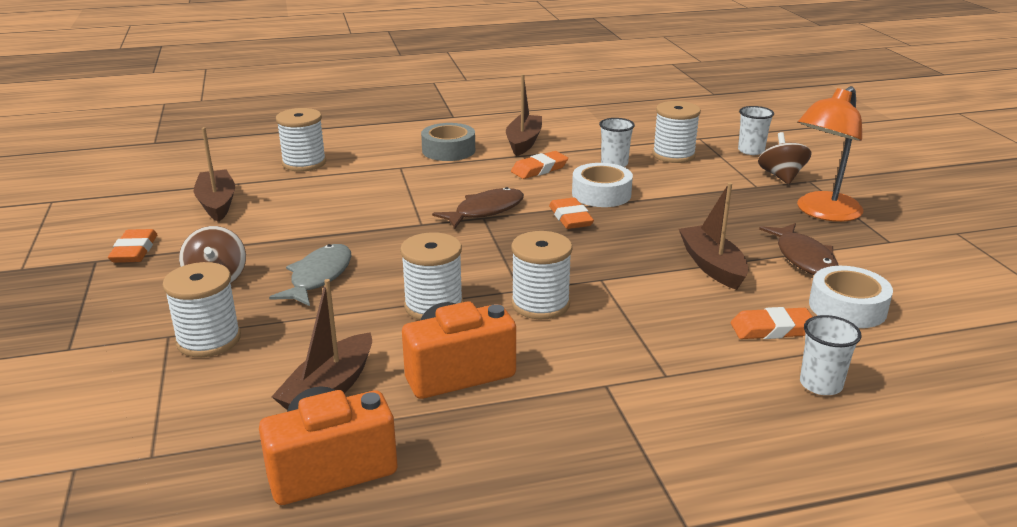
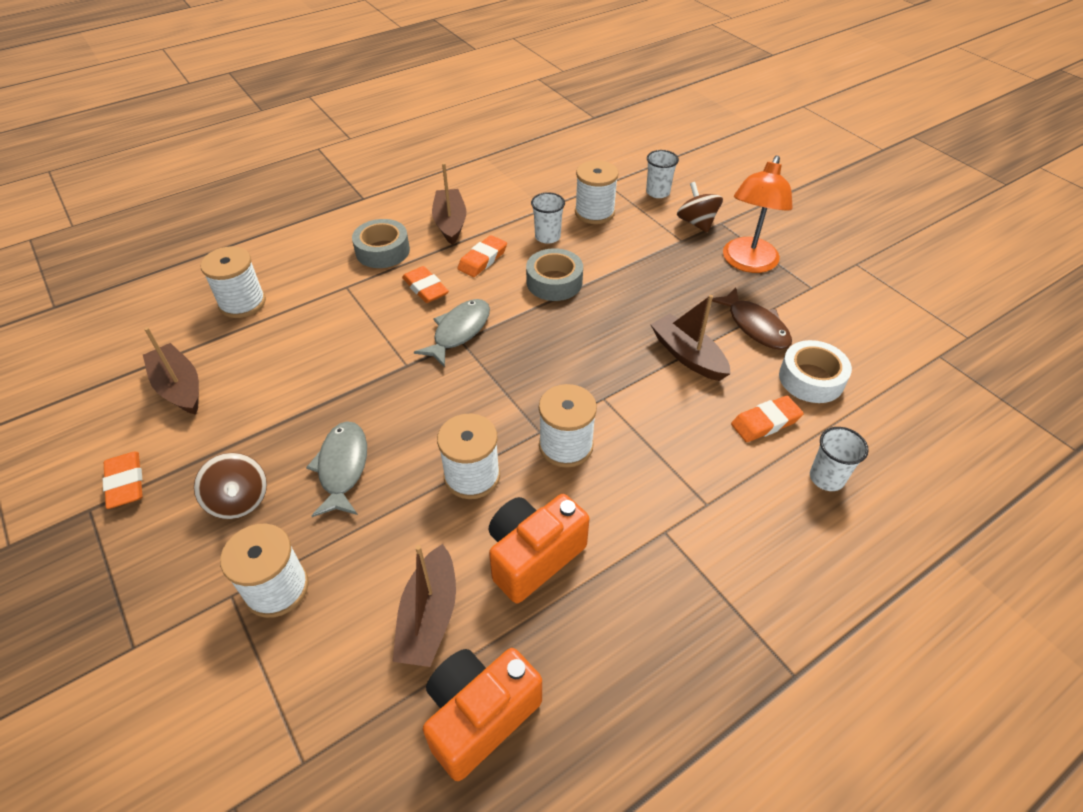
camera: 20 degrees left, 20 degrees up
brown fish [432,187,524,228] -> grey fish [414,299,490,367]
orange eraser [549,197,594,229] -> orange eraser moved to [402,266,449,303]
white tape [572,163,633,207] -> grey tape [526,248,583,301]

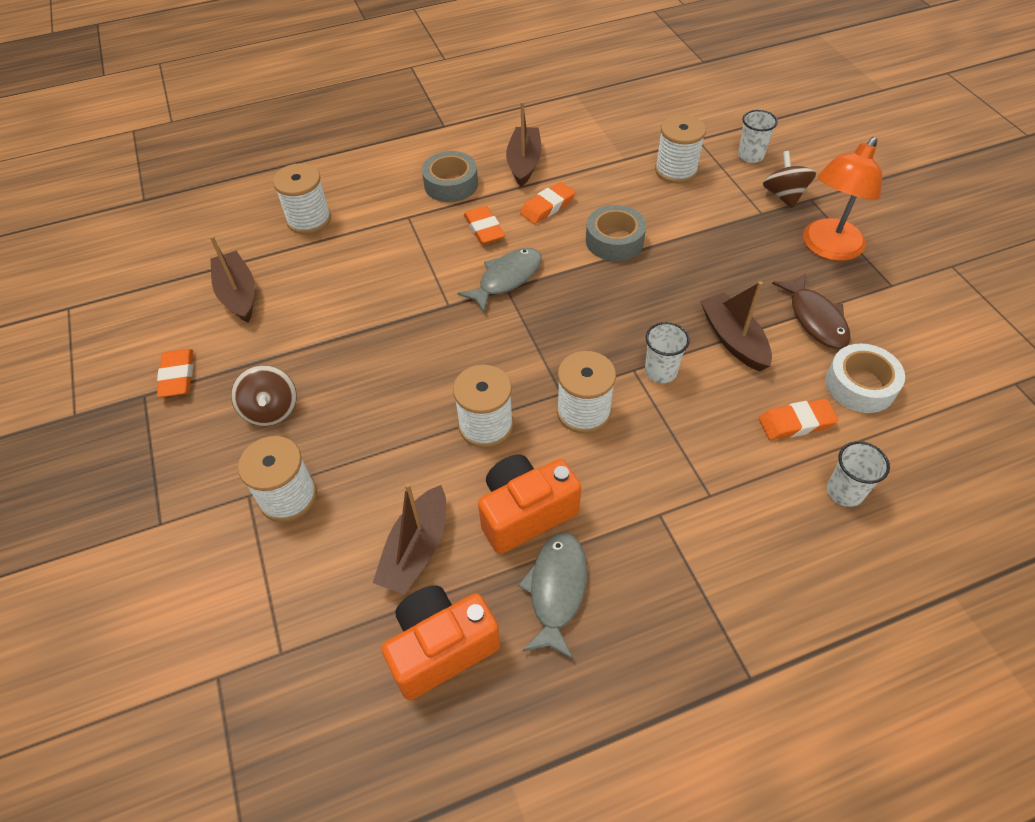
camera: 15 degrees right, 5 degrees up
grey fish [306,421,367,517] -> grey fish moved to [518,533,587,659]
white cup [531,192,565,244] -> white cup moved to [645,322,690,383]

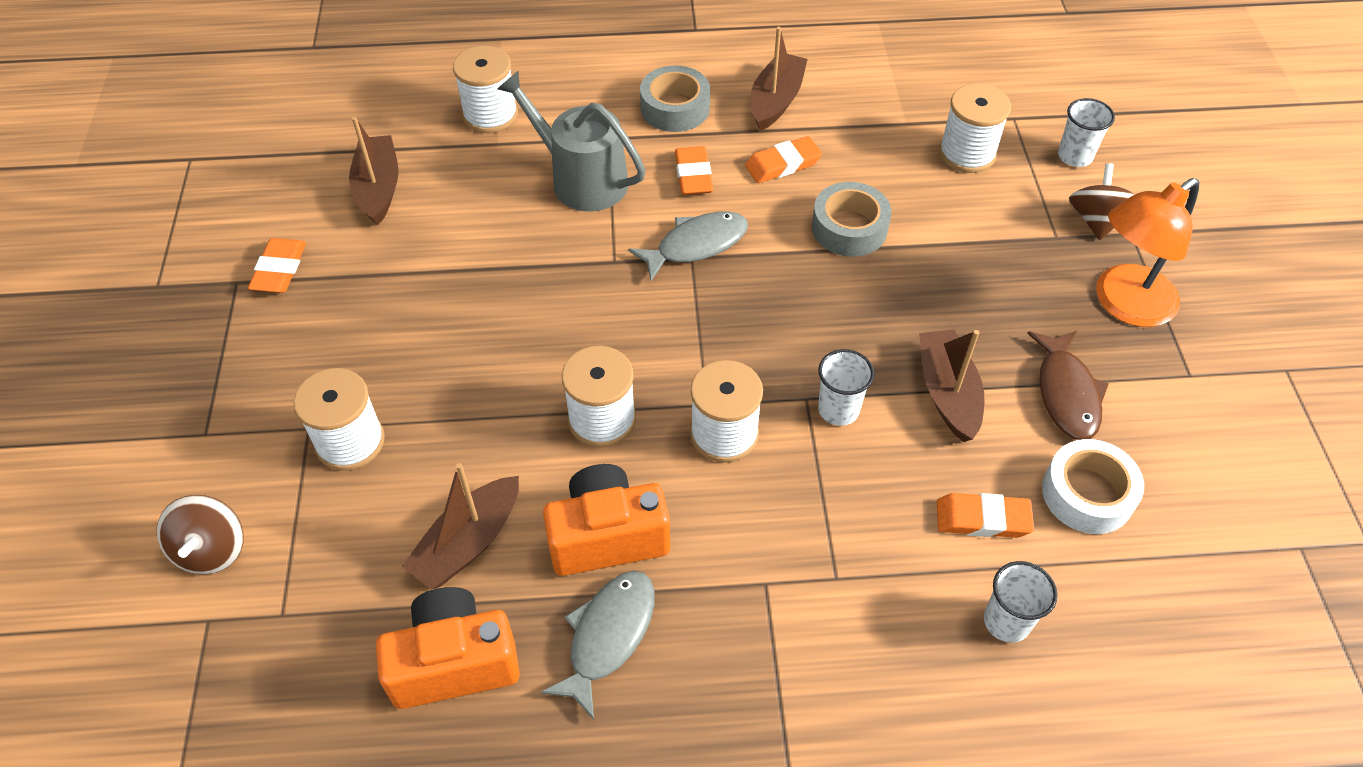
camera: 15 degrees right, 0 degrees up
brown spinning top [231,365,297,426] -> brown spinning top moved to [157,495,244,574]
none -> grey watering can [497,71,645,212]

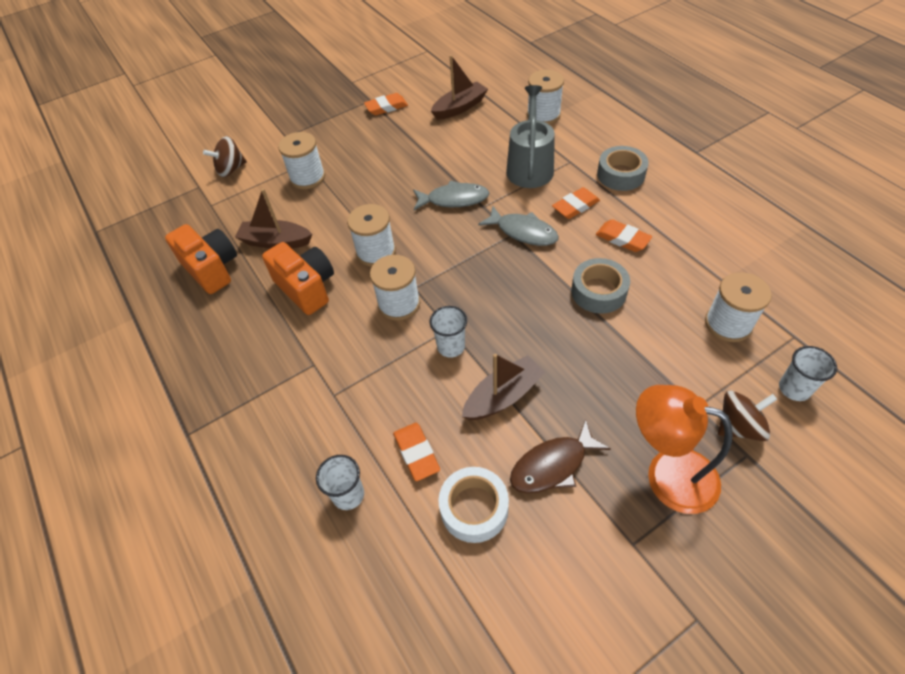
camera: 65 degrees right, 0 degrees up
grey fish [541,571,655,720] -> grey fish moved to [413,181,490,210]
brown boat [751,27,808,131] -> none

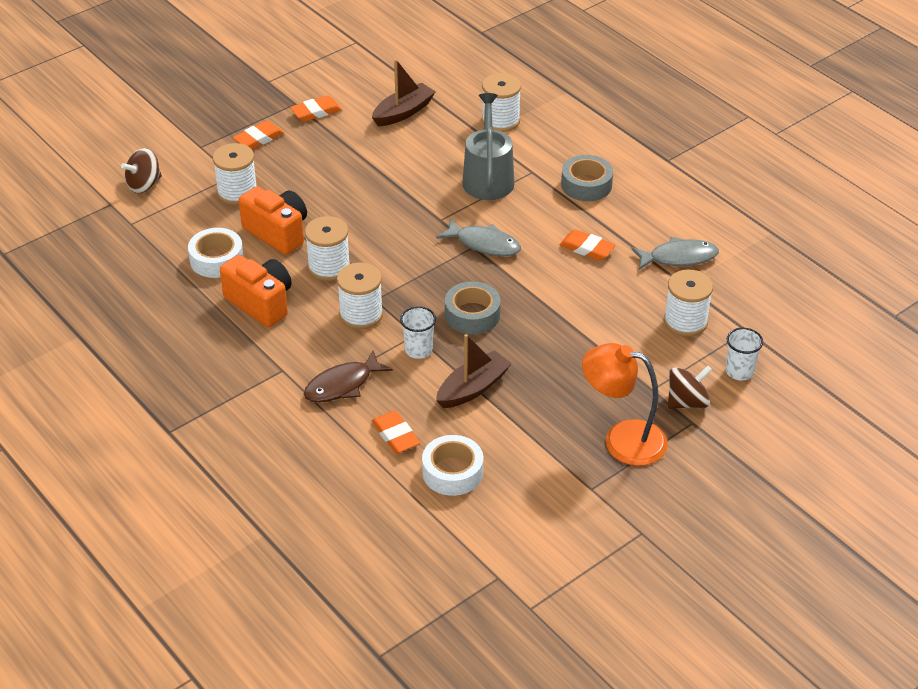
camera: 10 degrees left, 10 degrees down
orange camera [165,224,237,294] -> orange camera moved to [239,186,307,255]
brown boat [235,189,312,249] -> white tape [188,228,244,278]
white cup [316,455,364,510] -> none
grey fish [413,181,490,210] -> grey fish moved to [631,237,719,270]
brown fish [510,419,610,494] -> brown fish moved to [304,350,393,403]
orange eraser [552,187,600,219] -> orange eraser moved to [233,121,284,149]
grey tape [571,258,630,314] -> grey tape moved to [445,281,501,334]

